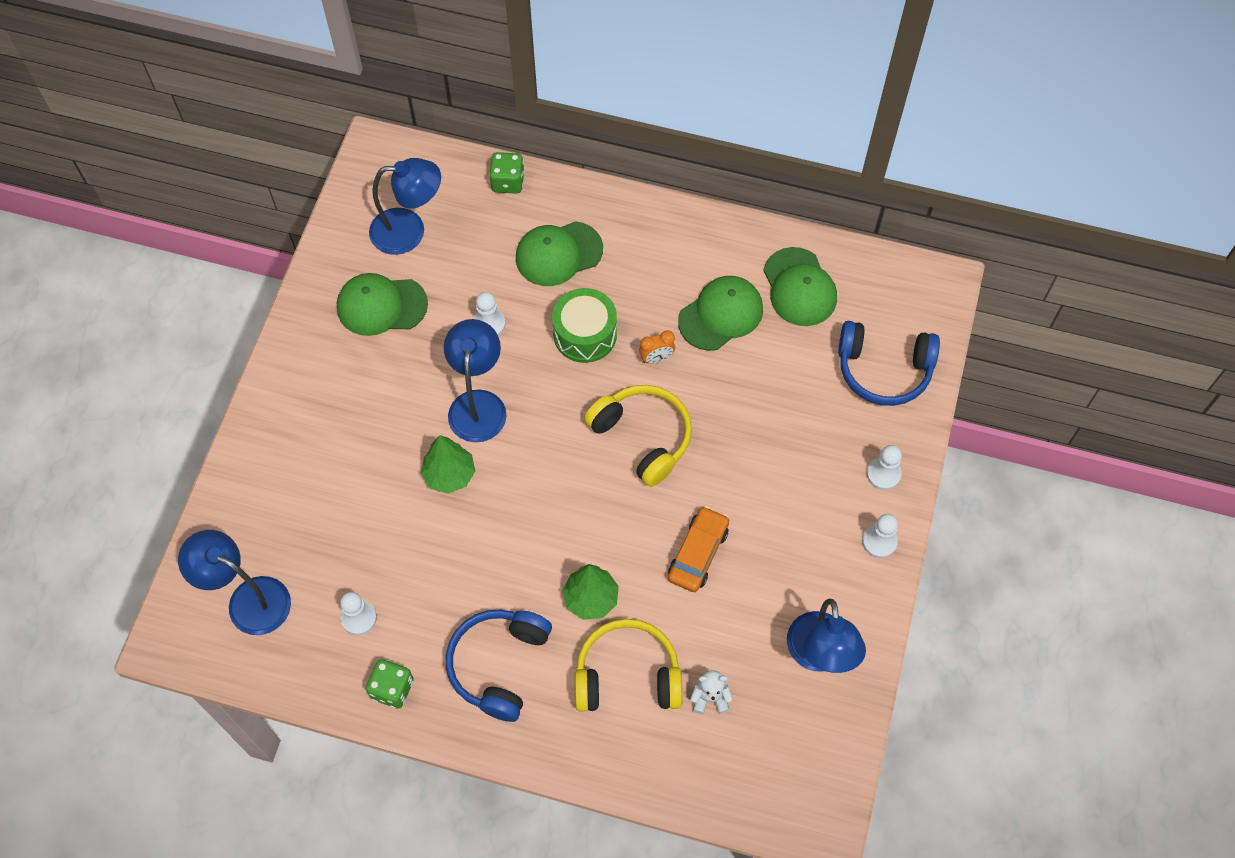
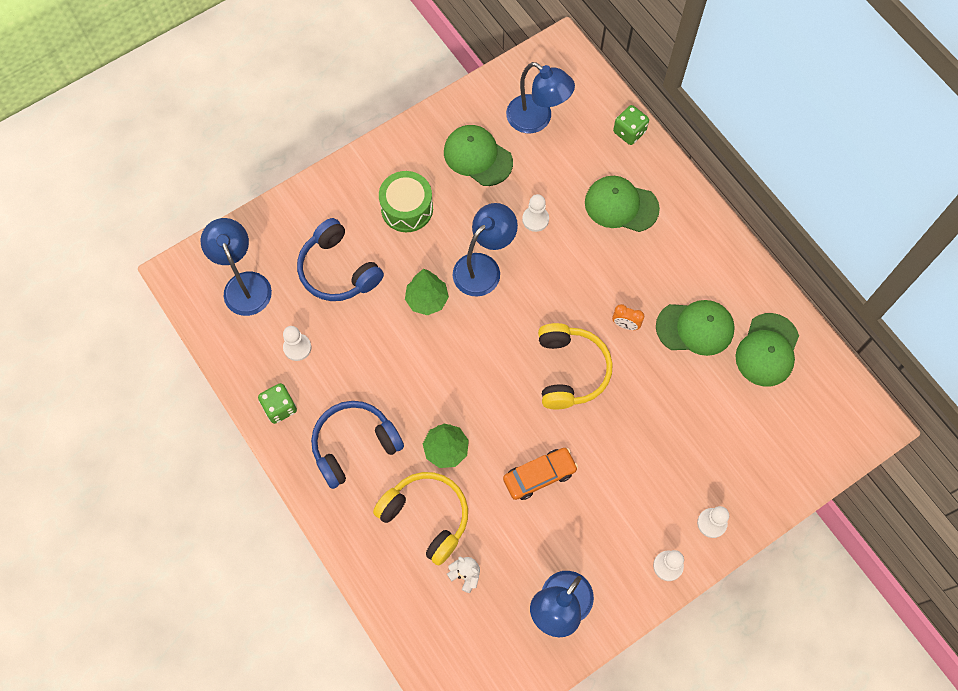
camera: 40 degrees right, 5 degrees up
green drum [552,288,617,363] -> green drum moved to [379,171,433,232]
blue headphones [838,321,940,406] -> blue headphones moved to [297,218,384,301]

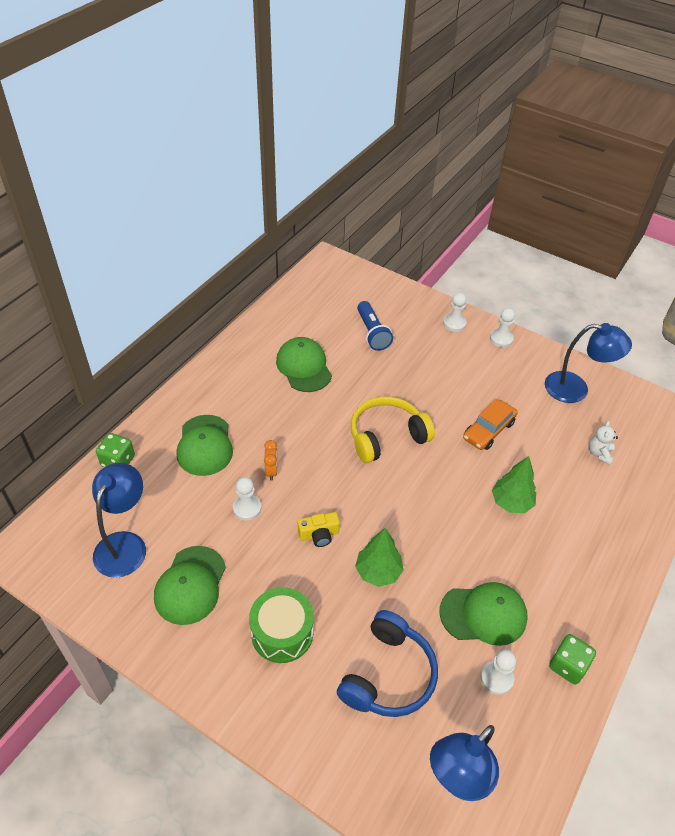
camera: 115 degrees left, 20 degrees down
blue headphones [311,401,404,489] -> none
yellow headphones [373,472,468,566] -> none
blue lamp [453,203,518,297] -> yellow camera [298,512,340,547]
orange car [503,448,578,500] -> orange car turned 90 degrees counterclockwise [463,399,518,450]
orange clock [612,304,644,330] -> orange clock moved to [264,440,278,481]
green cap [735,313,799,386] -> green cap moved to [439,582,528,646]
none -> blue flashlight [357,301,393,351]

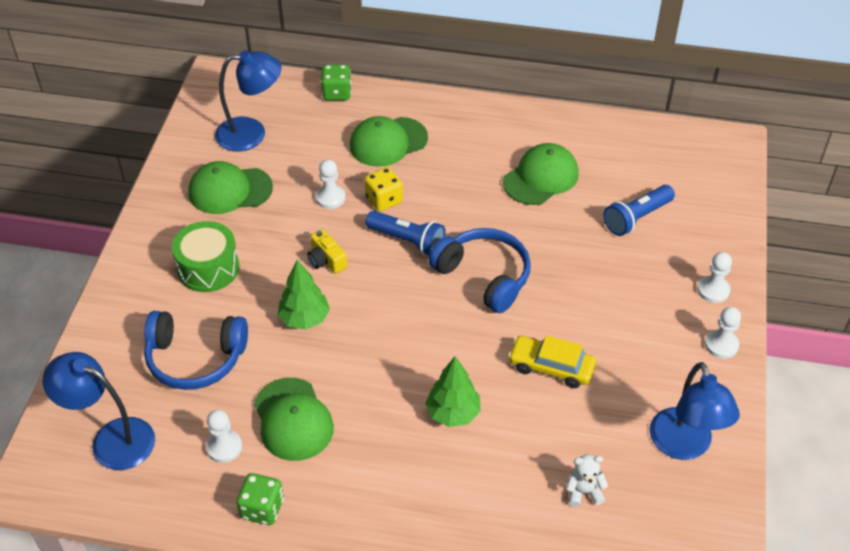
camera: 70 degrees right, 0 degrees up
orange clock [264,440,278,481] -> yellow dice [365,167,403,212]
yellow headphones [351,397,435,463] -> blue headphones [429,228,531,313]
orange car [463,399,518,450] -> yellow car [508,335,596,388]
none -> blue flashlight [365,211,445,255]

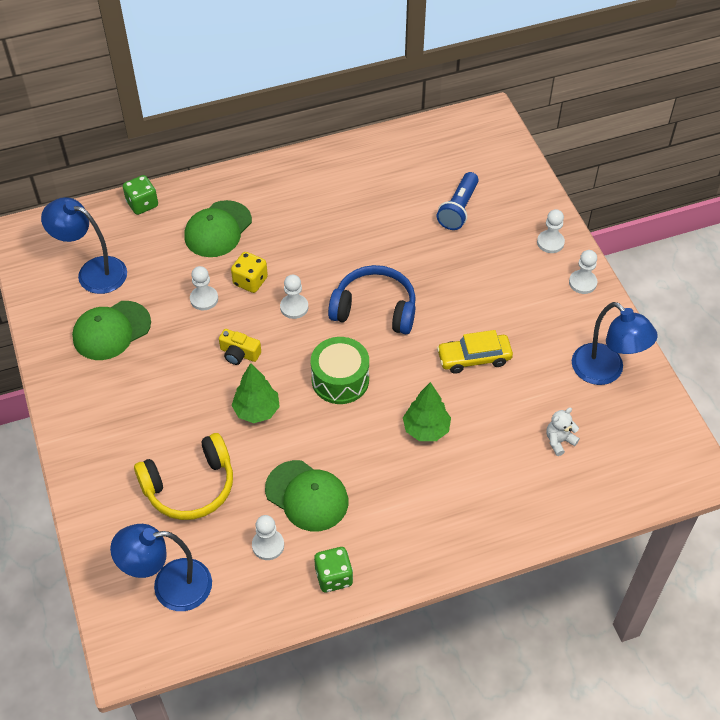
camera: 30 degrees left, 5 degrees up
blue headphones [144,311,248,390] -> yellow headphones [134,433,233,520]
green drum [172,221,239,292] -> green drum moved to [311,337,369,404]
blue lamp [215,50,281,152] -> blue lamp turned 120 degrees counterclockwise [41,197,127,294]
blue flashlight [365,211,445,255] -> white pawn [280,275,308,319]
green cap [503,143,579,205] -> none

